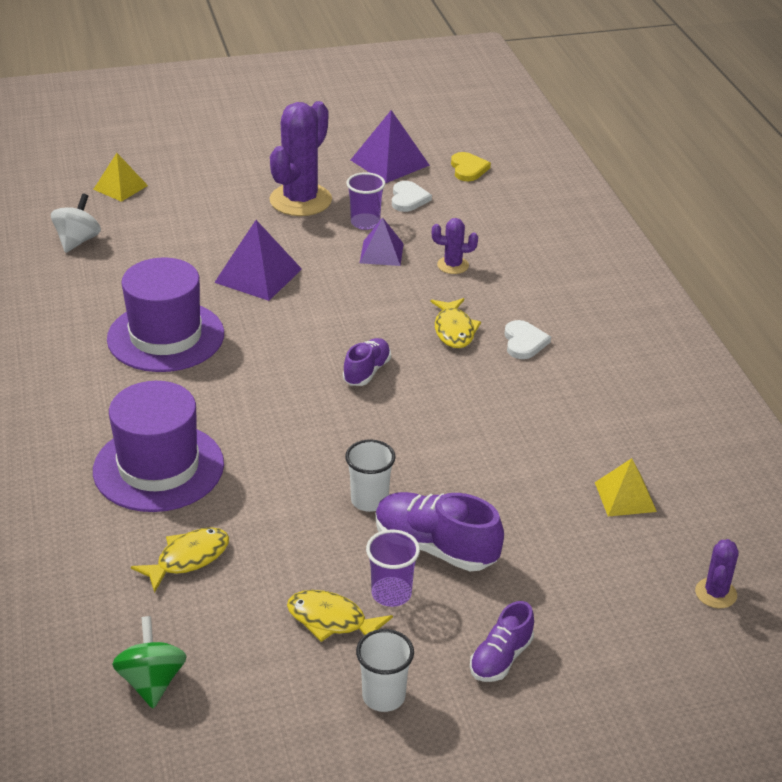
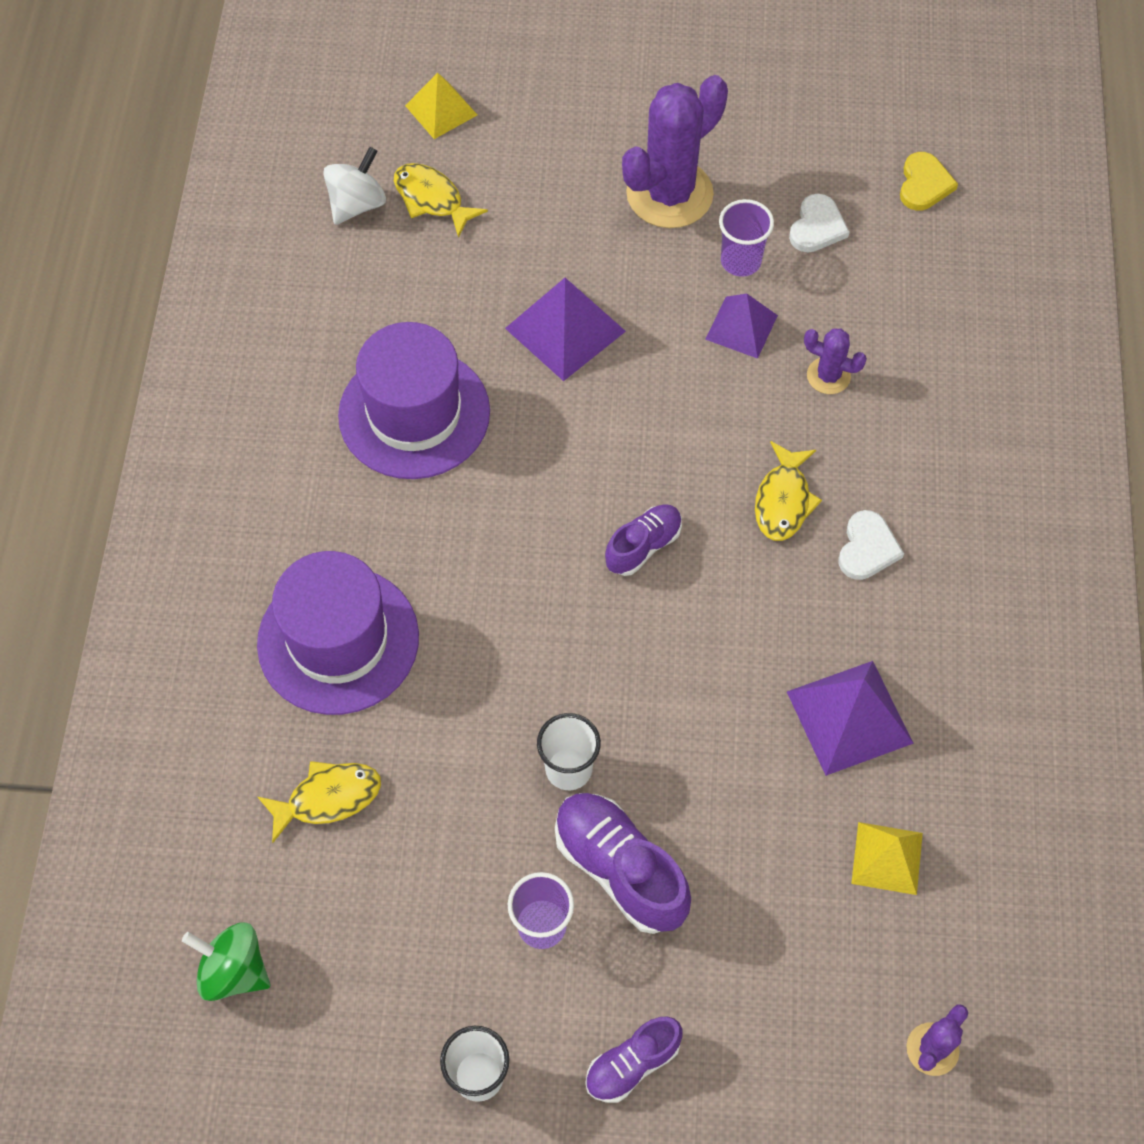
camera: 20 degrees right, 25 degrees up
green spinning top [112,616,187,708] -> green spinning top turned 75 degrees counterclockwise [182,922,270,1001]
yellow fish [287,590,393,642] -> yellow fish moved to [394,163,488,238]
purple pyramid [351,110,430,183] -> purple pyramid moved to [787,661,914,776]

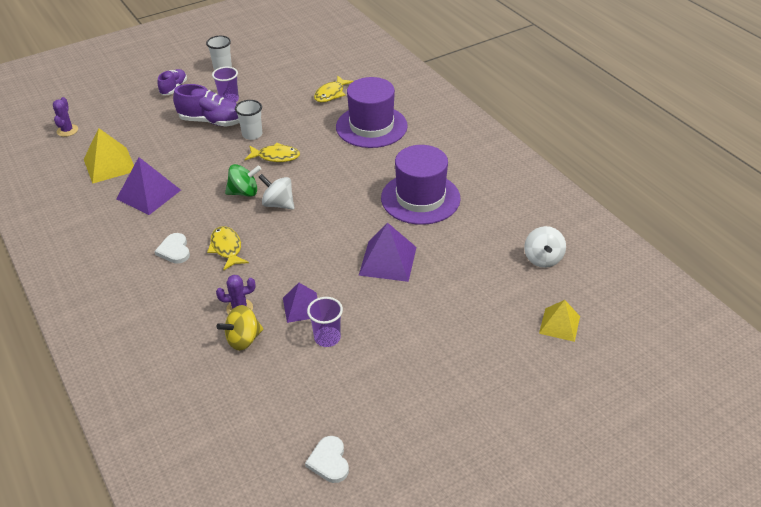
camera: 145 degrees right, 20 degrees down
green spinning top [182,922,270,1001] -> green spinning top moved to [225,164,261,197]
yellow fish [394,163,488,238] -> yellow fish moved to [245,143,300,162]
purple shoe [605,504,682,576] -> white spinning top [258,174,294,210]
purple cactus [622,75,728,228] -> none
white heart [789,194,849,252] -> white heart moved to [305,436,349,483]
yellow pyramid [851,822,923,895] -> yellow pyramid [84,128,134,184], size x1.53
yellow heart [900,152,958,211] -> none
none -> yellow spinning top [217,305,263,351]

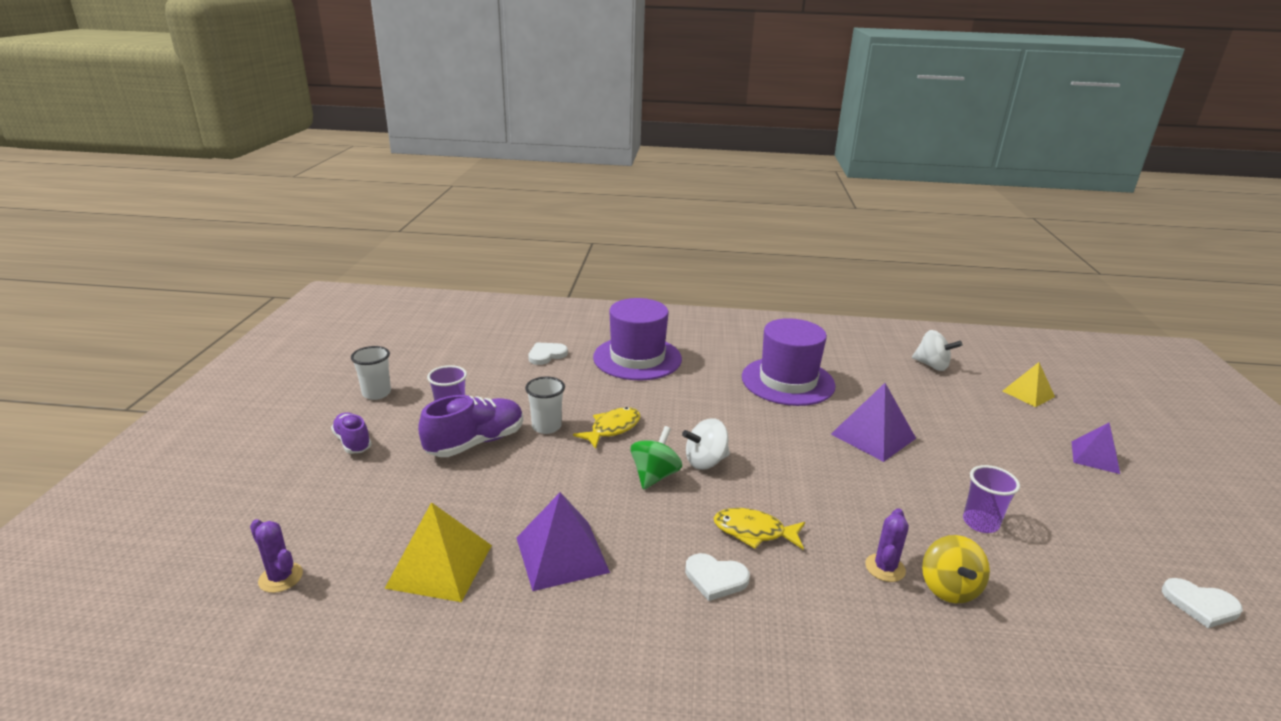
camera: 55 degrees left, 15 degrees down
purple pyramid [283,283,317,323] -> purple pyramid moved to [1072,423,1120,474]
yellow fish [314,75,354,102] -> white heart [528,342,568,365]

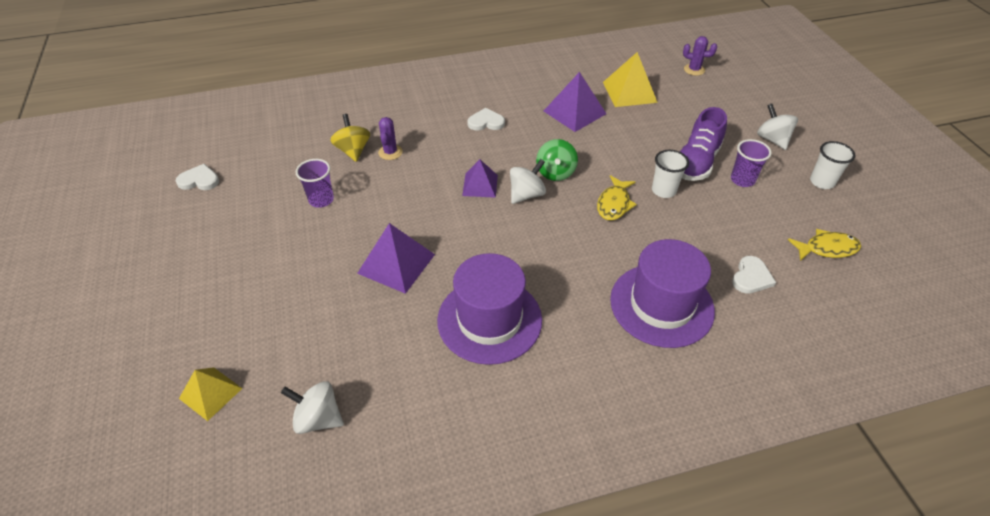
camera: 160 degrees right, 20 degrees up
purple shoe [331,412,372,454] -> white spinning top [757,103,798,150]
yellow fish [714,508,805,549] -> yellow fish moved to [788,229,861,261]
purple pyramid [1072,423,1120,474] -> purple pyramid moved to [462,159,498,198]

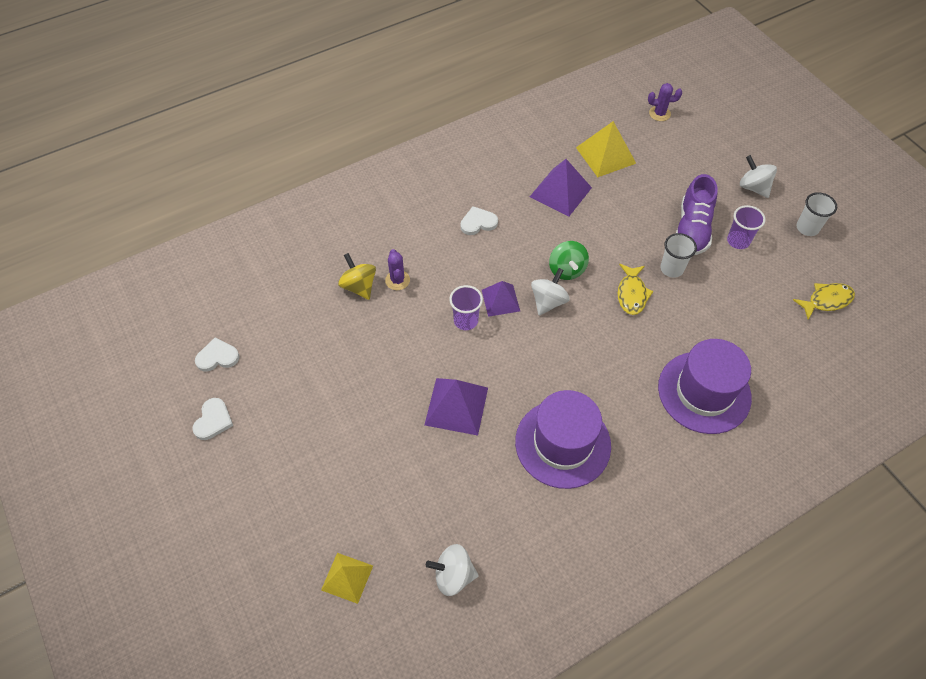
camera: 15 degrees left, 10 degrees up
purple cup [296,159,334,208] -> purple cup moved to [449,285,483,330]
white heart [732,256,776,294] -> white heart moved to [192,398,233,440]

